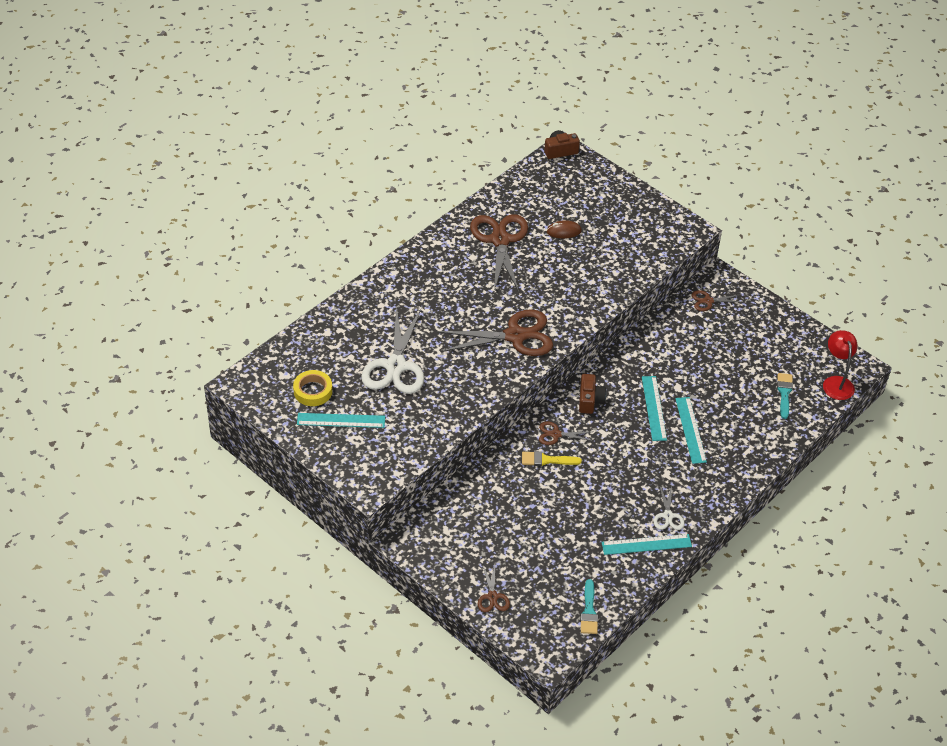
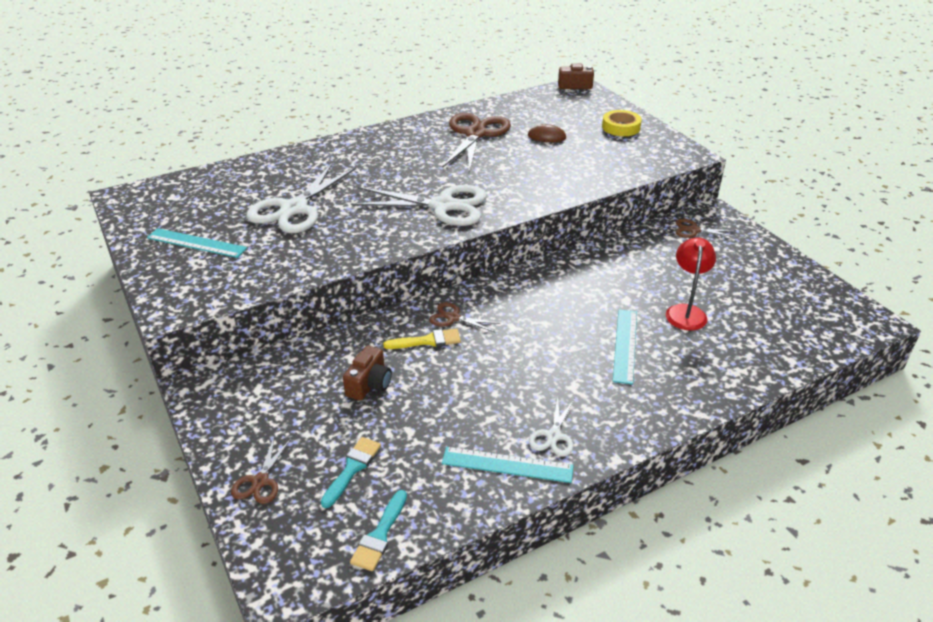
camera: 20 degrees right, 10 degrees down
yellow tape [293,370,332,406] -> yellow tape moved to [602,110,642,136]
brown scissors [437,309,553,356] -> white scissors [351,185,487,226]
yellow brush [522,451,582,466] -> yellow brush turned 150 degrees clockwise [383,329,461,349]
brown camera [579,374,606,414] -> brown camera moved to [343,346,392,401]
turquoise ruler [642,376,667,441] -> none
turquoise brush [777,373,793,419] -> turquoise brush moved to [321,437,381,508]
red lamp [823,330,858,400] -> red lamp moved to [666,237,716,330]

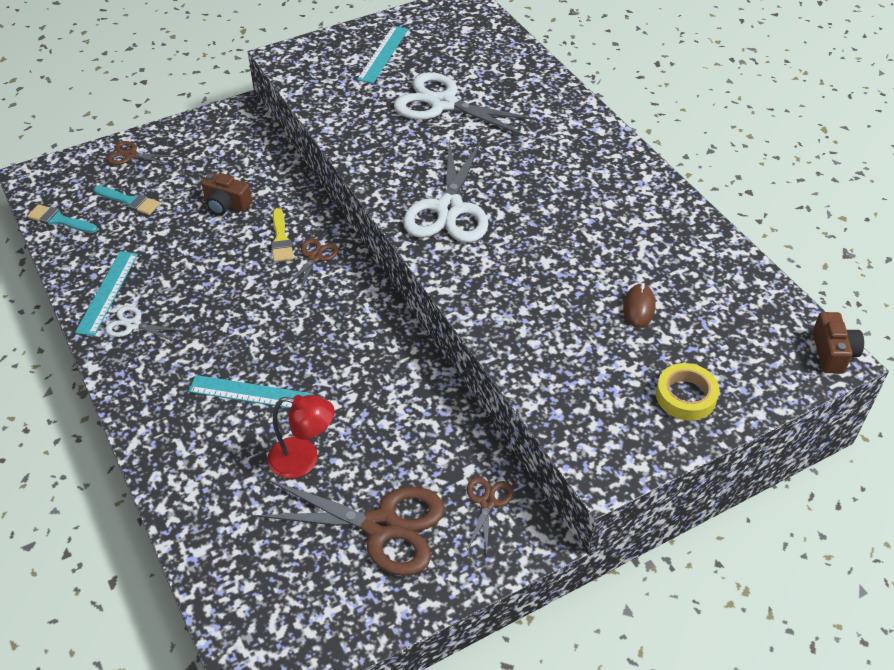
camera: 90 degrees right, 10 degrees up
brown scissors [442,113,511,172] -> brown scissors moved to [254,480,445,576]

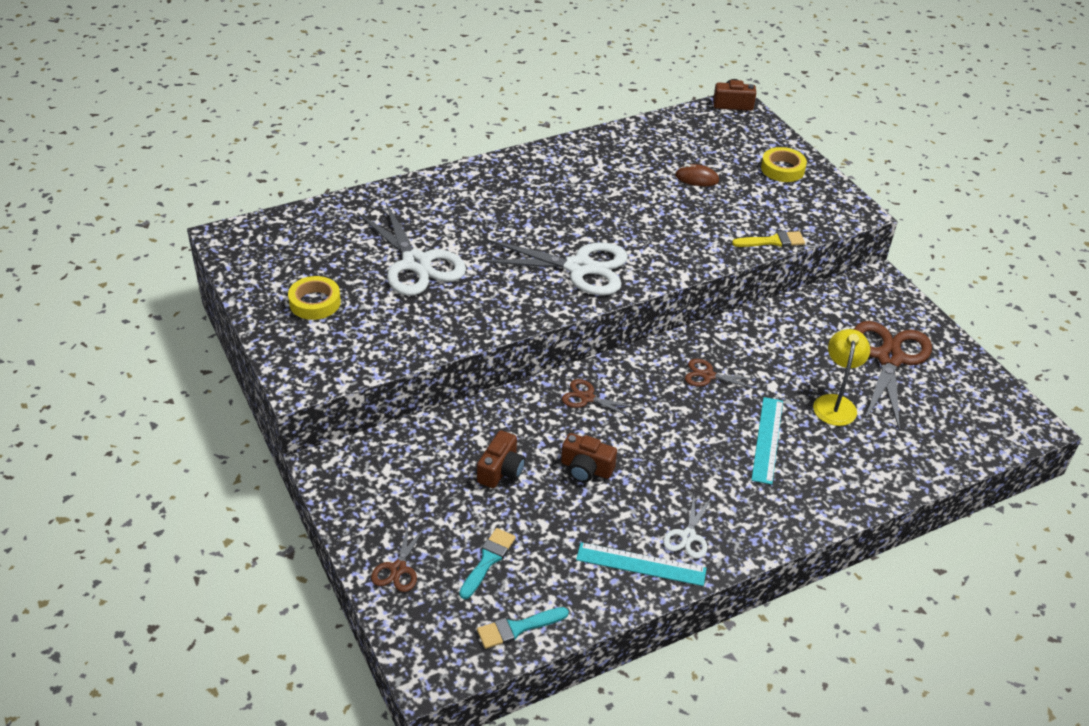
camera: 90 degrees left, 5 degrees down
turquoise brush [27,204,97,233] -> turquoise brush turned 45 degrees clockwise [477,607,569,649]
red lamp [267,395,335,479] -> yellow lamp [813,329,870,426]
yellow brush [271,208,293,262] -> yellow brush moved to [732,231,805,247]
turquoise ruler [357,26,408,83] -> yellow tape [288,276,341,320]
white scissors [394,72,538,137] -> white scissors turned 60 degrees counterclockwise [357,203,466,296]
brown scissors [467,477,514,554] -> brown scissors moved to [685,359,757,390]
none -> brown camera [561,433,617,483]

